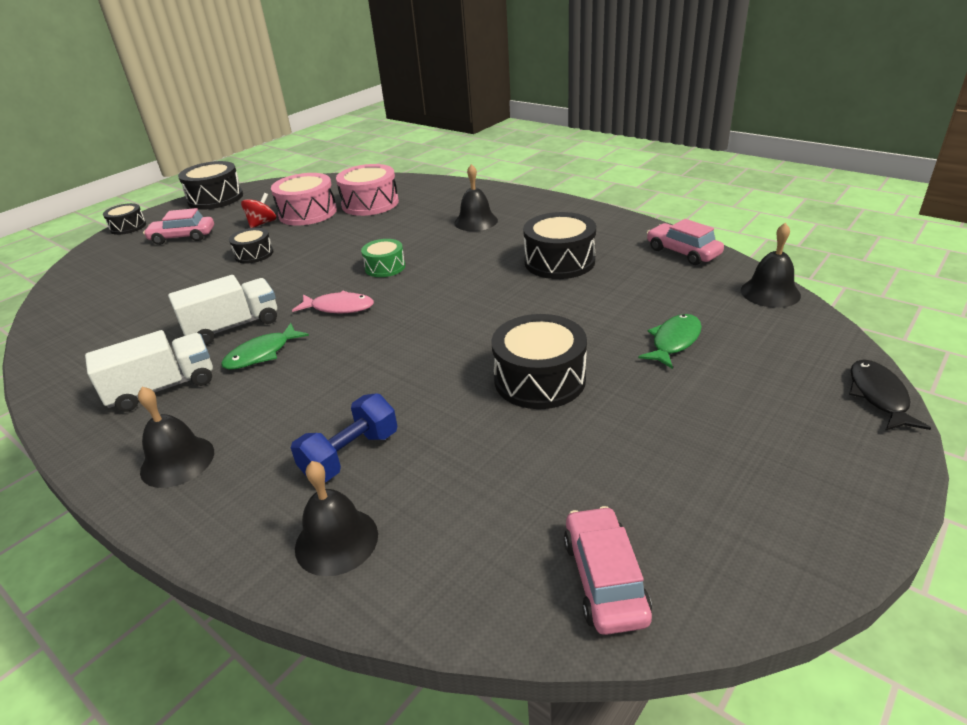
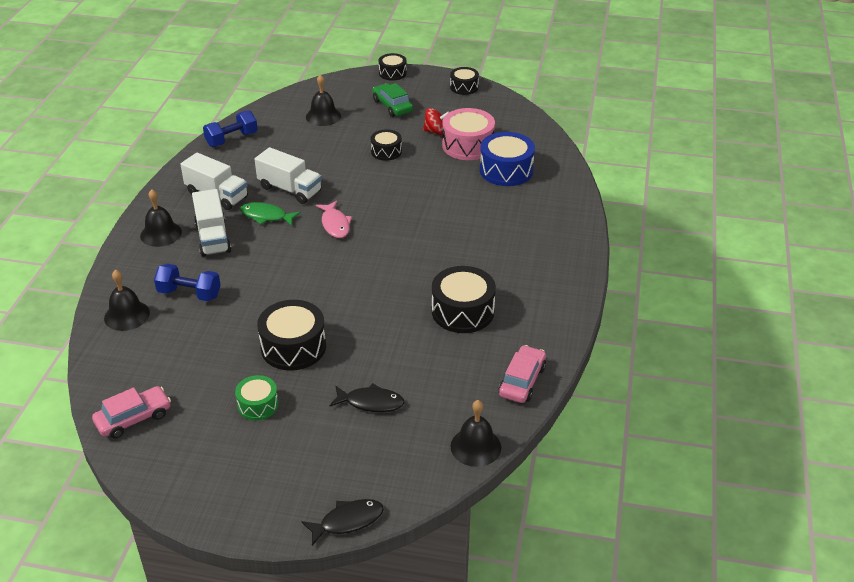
camera: 60 degrees right, 5 degrees up
pink car [143,208,214,245] -> green car [372,83,413,117]
black drum [178,161,243,210] -> black drum [450,67,479,95], size x0.59
pink drum [336,164,399,216] -> blue drum [480,132,535,186]
green drum [361,239,405,277] -> green drum moved to [235,375,279,420]
black bell [454,164,498,231] -> black bell moved to [306,74,341,126]
green fish [638,314,702,369] -> black fish [330,383,405,412]
none -> white truck [192,189,231,257]
none -> blue dumbbell [203,110,258,147]

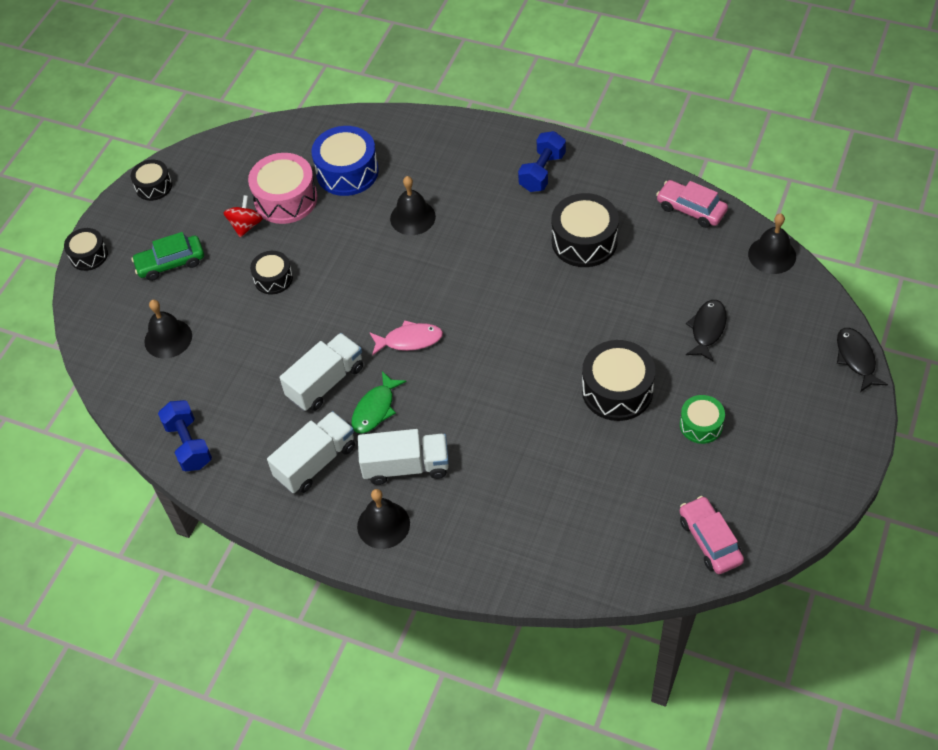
camera: 75 degrees left, 15 degrees up
black bell [104,269,150,331] -> black bell moved to [390,176,436,235]
blue dumbbell [154,264,221,301] -> blue dumbbell moved to [518,131,566,192]

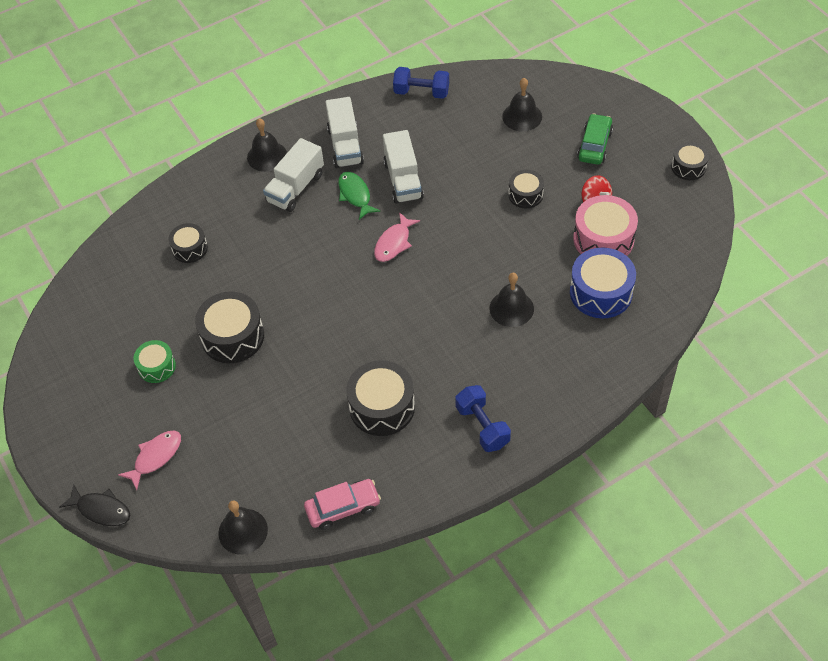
camera: 125 degrees right, 0 degrees up
black drum [64,228,108,271] -> black drum moved to [169,223,208,263]
pink car [680,496,744,574] -> none
black fish [686,300,727,362] -> none
none -> pink fish [118,430,181,490]

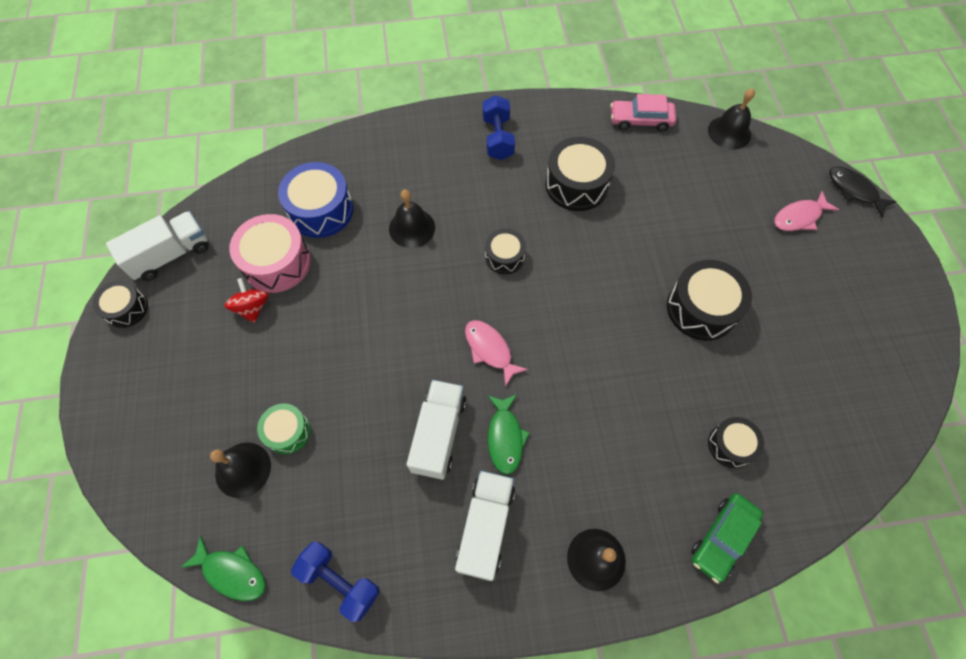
camera: 160 degrees left, 10 degrees up
green drum [134,340,176,383] -> green drum moved to [257,403,310,454]
white truck [263,138,324,212] -> white truck moved to [106,211,209,281]
pink fish [374,212,420,262] -> pink fish turned 90 degrees counterclockwise [465,320,528,387]
black drum [508,170,544,208] -> black drum moved to [485,229,526,274]
green car [577,113,613,165] -> green car moved to [691,493,763,584]
none -> green fish [180,536,266,601]

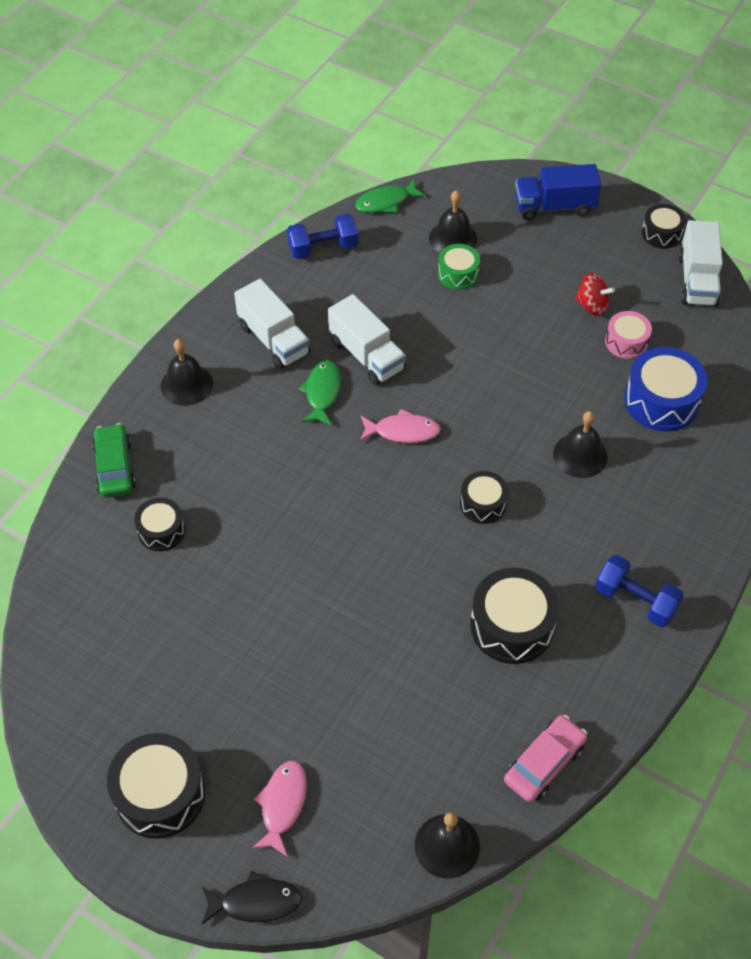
camera: 130 degrees right, 10 degrees down
pink drum [230,214,311,293] -> pink drum [605,311,652,359], size x0.59
green fish [487,394,530,475] -> green fish turned 60 degrees clockwise [299,360,341,426]
black drum [667,260,752,341] -> black drum moved to [107,733,205,839]
none -> blue truck [515,164,601,220]

